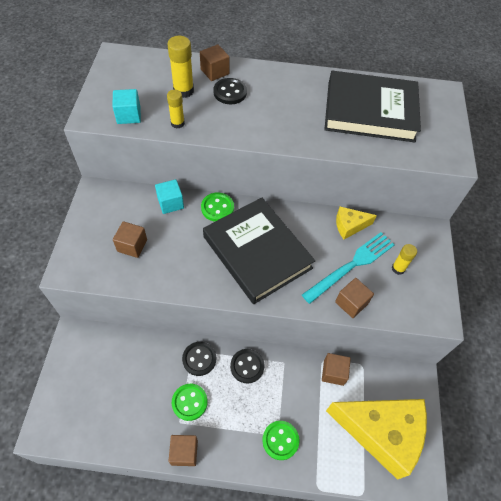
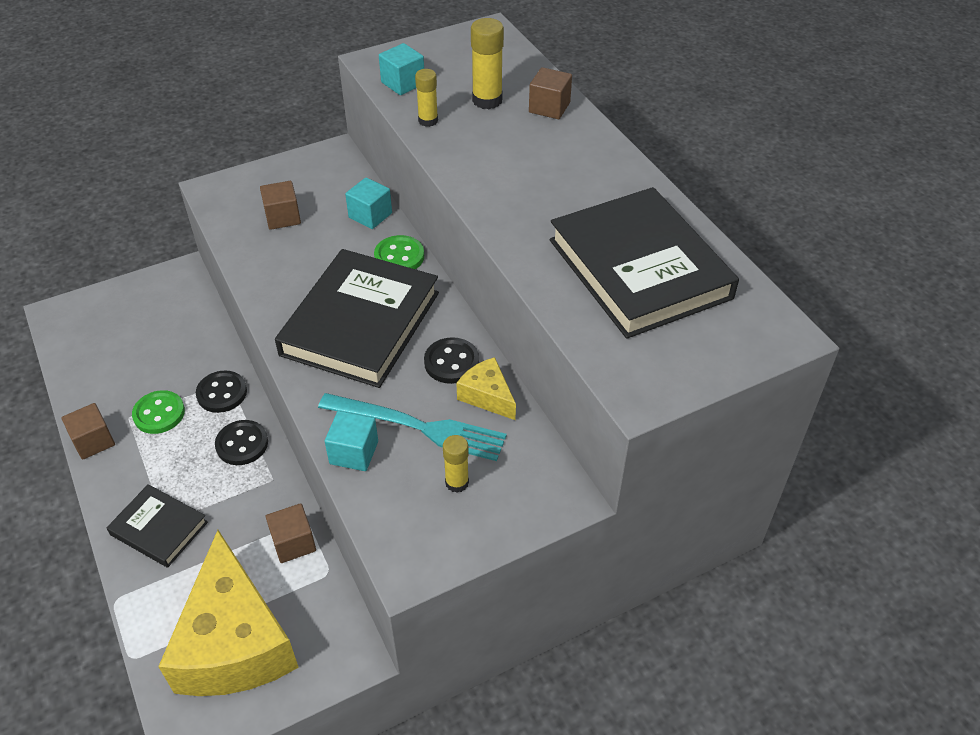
camera: 60 degrees right, 10 degrees down
black button [213,78,247,104] -> black button moved to [424,337,479,384]
green button [262,421,299,460] -> black book [107,484,208,568]
brown cube [335,278,374,318] -> turquoise cube [325,411,378,471]

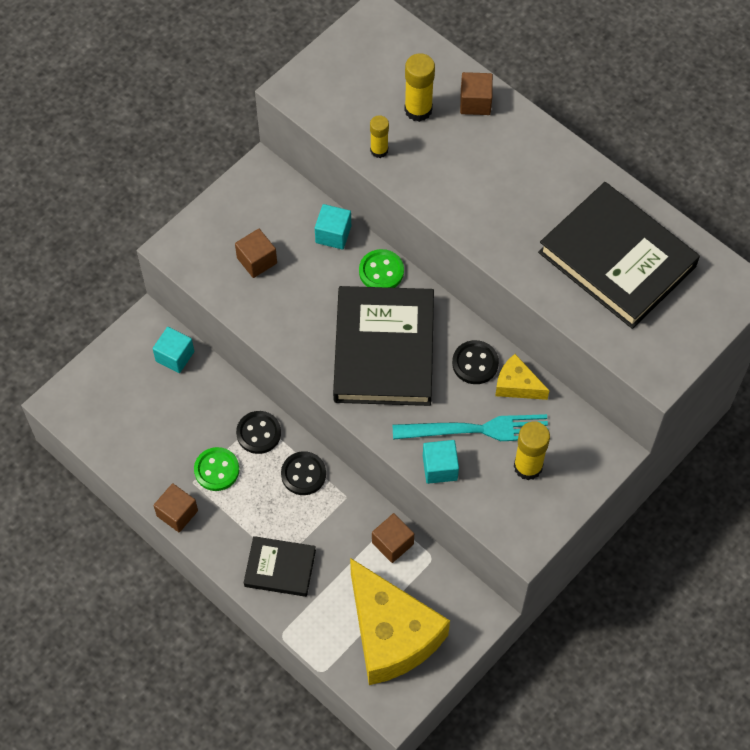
camera: 20 degrees left, 15 degrees up
turquoise cube [379,43,424,95] -> turquoise cube moved to [153,327,194,373]
yellow glue stick [443,435,469,493] -> yellow glue stick [514,421,550,480], size x1.57

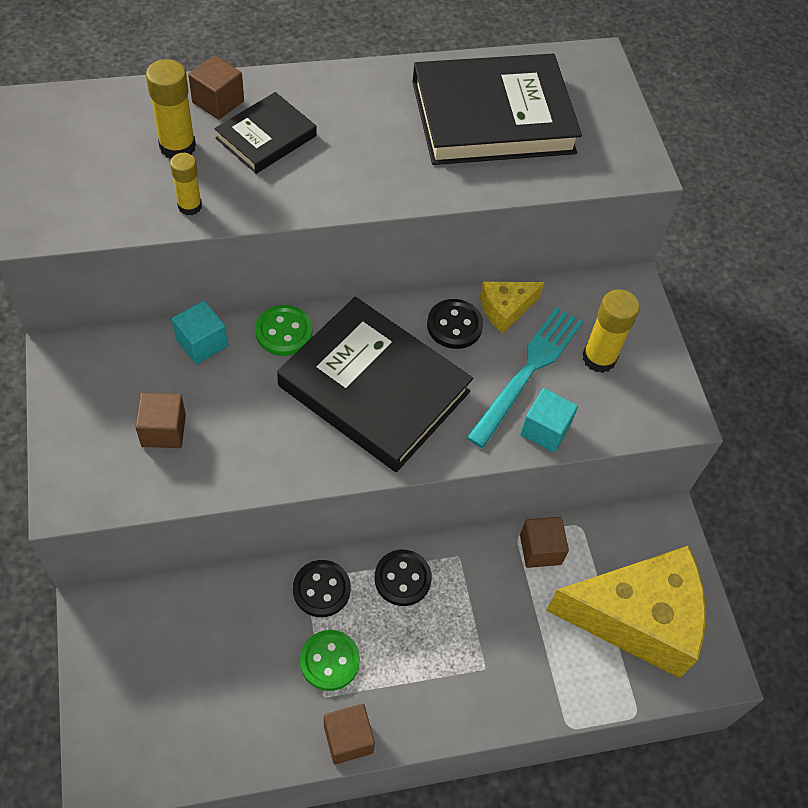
camera: 60 degrees left, 5 degrees down
turquoise cube [153,327,194,373] -> none
black book [244,536,316,597] -> black book moved to [214,92,316,174]

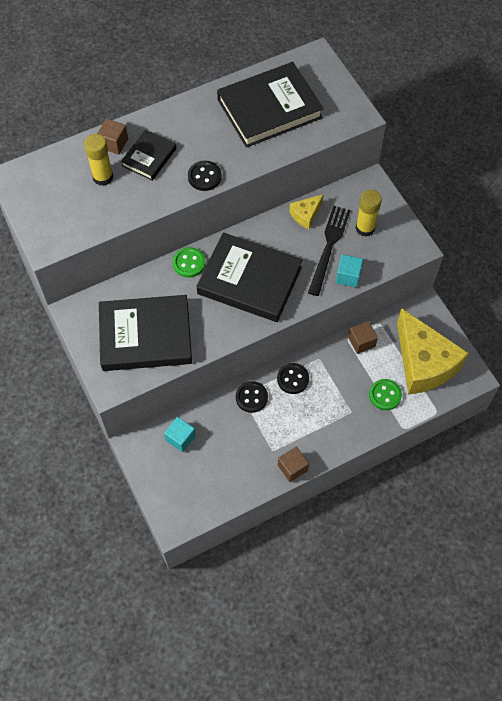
camera: 10 degrees left, 5 degrees up
brown cube [135,393,186,448] -> black book [99,295,192,371]
yellow glue stick [170,153,202,215] -> none
turquoise cube [172,301,228,364] -> turquoise cube moved to [164,417,196,452]
green button [300,630,360,691] -> green button moved to [369,379,402,410]
black button [427,299,483,349] -> black button moved to [188,161,222,191]
turquoise fork [466,307,583,448] -> black fork [308,206,351,296]
yellow cheese [546,546,706,678] -> yellow cheese turned 75 degrees clockwise [397,308,469,394]

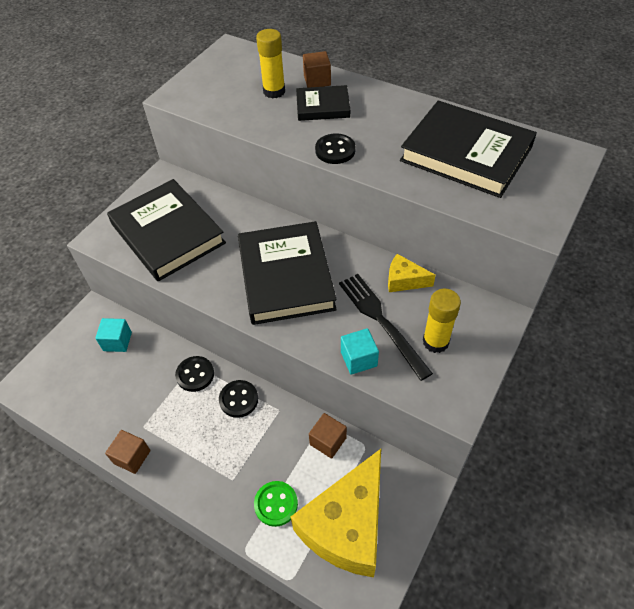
camera: 60 degrees right, 10 degrees down
green button [173,247,205,278] -> none
black fork [308,206,351,296] -> black fork turned 105 degrees counterclockwise [339,274,433,381]

